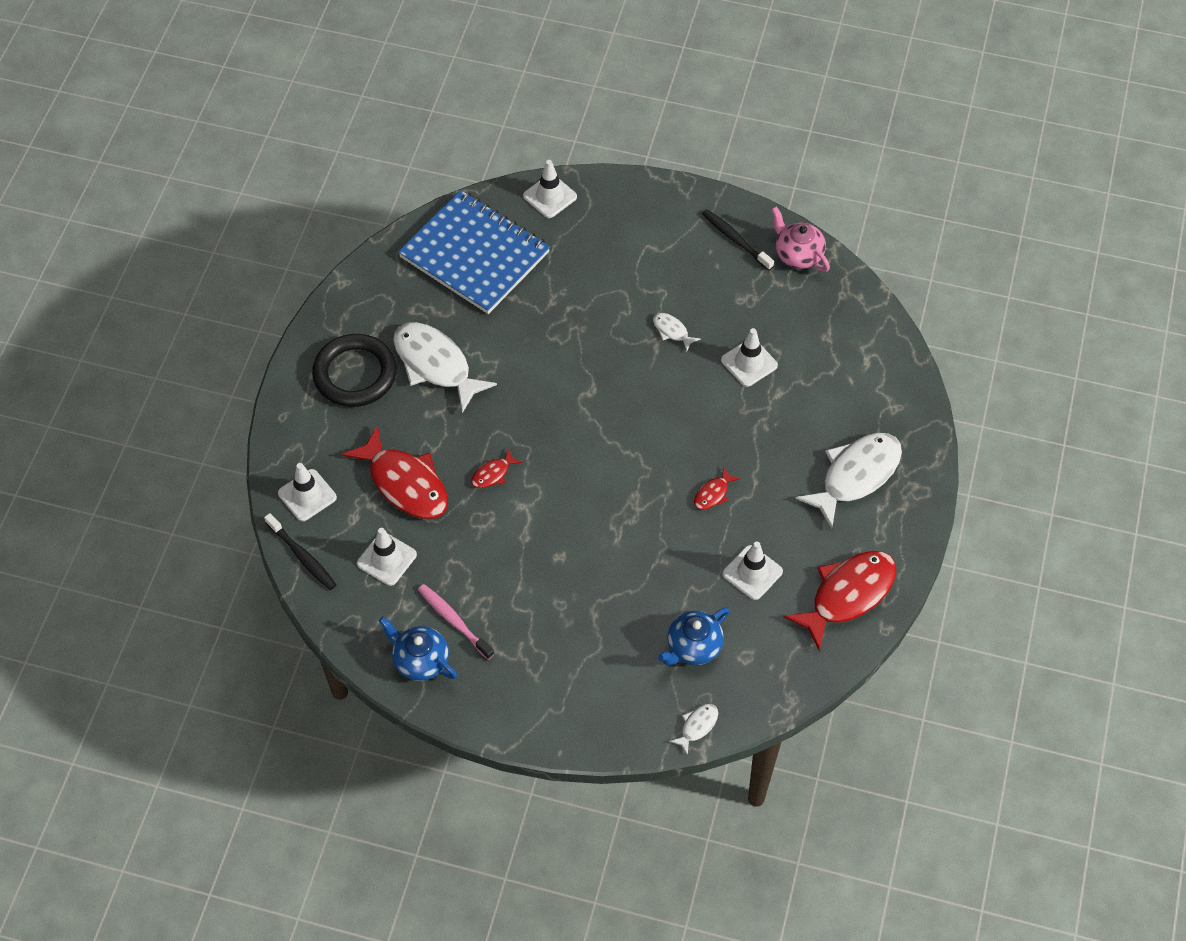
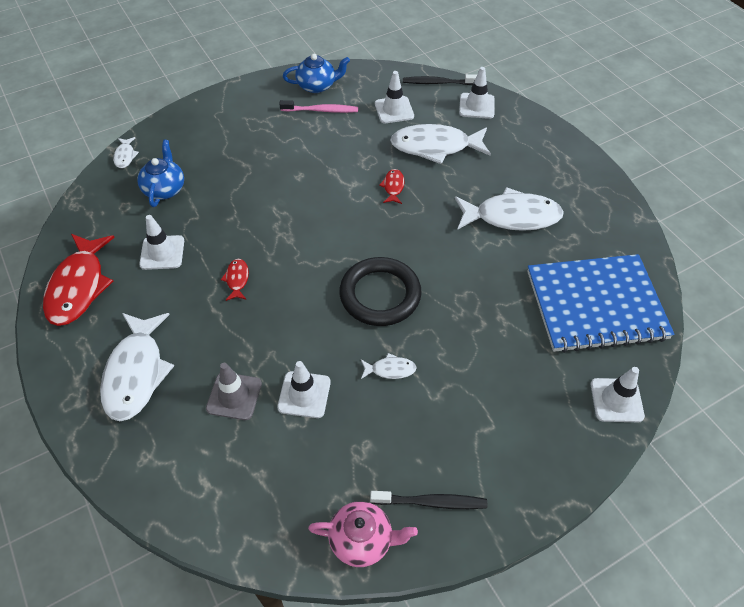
camera: 135 degrees right, 5 degrees down
black ring [312,334,397,407] -> black ring moved to [339,257,422,326]
red fish [342,425,448,519] -> white fish [390,124,491,164]
none -> grey traffic cone [206,363,262,420]

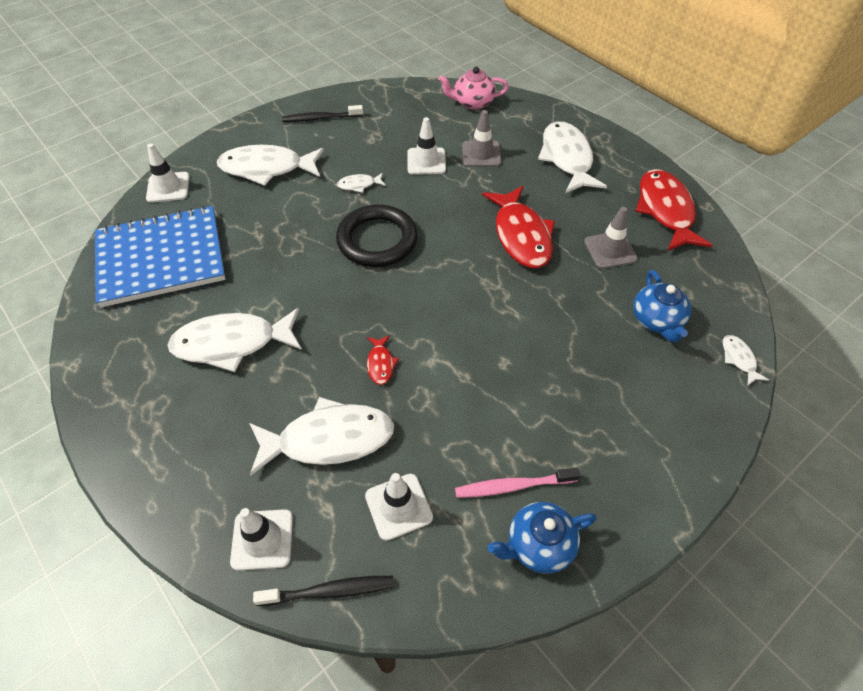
camera: 170 degrees right, 0 degrees up
white traffic cone [139,215,184,270] -> grey traffic cone [584,207,637,269]
red fish [221,259,249,301] -> red fish [482,186,555,268], size x2.24
pink teapot [308,501,418,567] -> pink teapot moved to [438,67,509,110]
none -> white fish [217,145,324,186]

